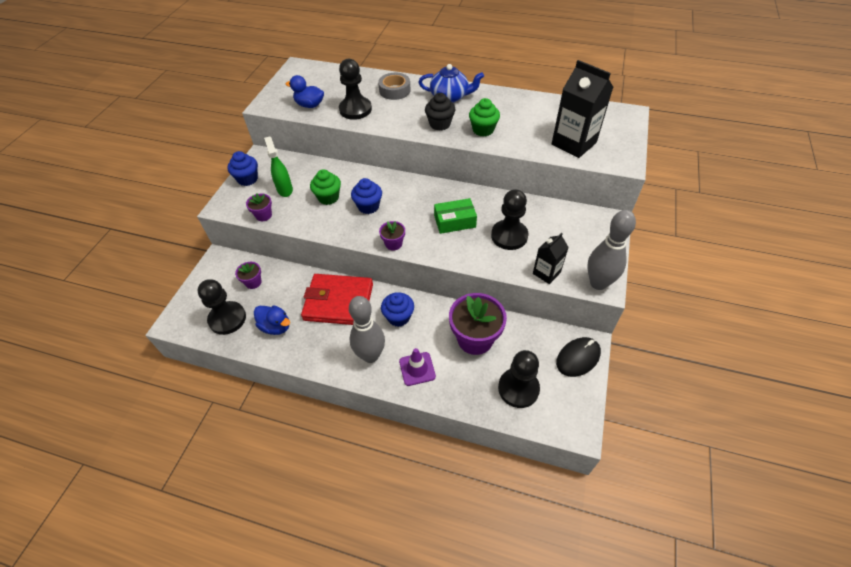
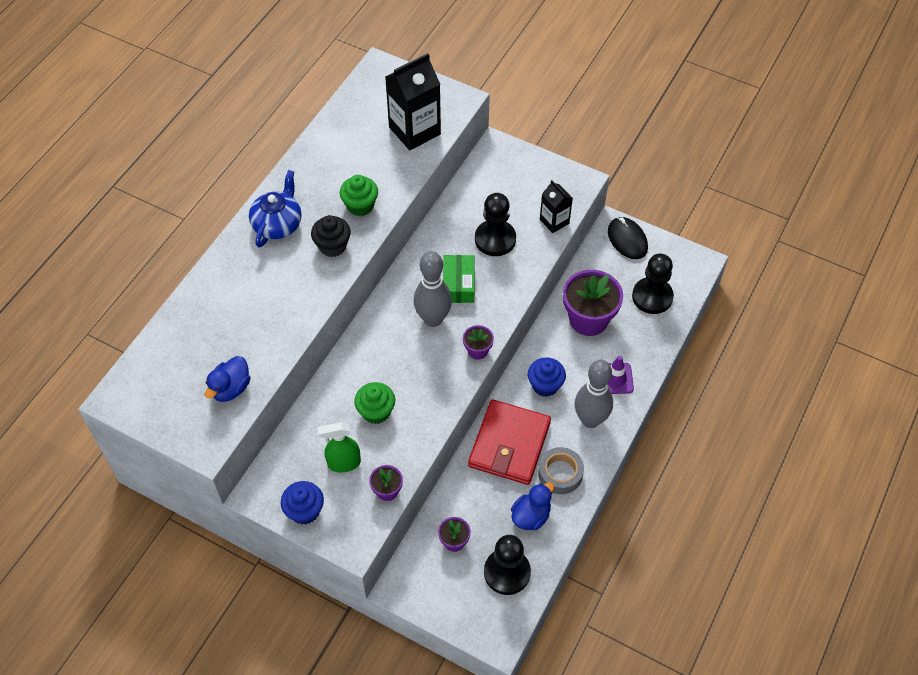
camera: 80 degrees left, 5 degrees up
black pawn [339,59,372,120] -> none
blue cupcake [351,178,382,214] -> none
grey tape [378,73,411,100] -> grey tape moved to [538,447,584,494]
grey bowling pin [587,210,636,290] -> grey bowling pin moved to [414,251,452,327]

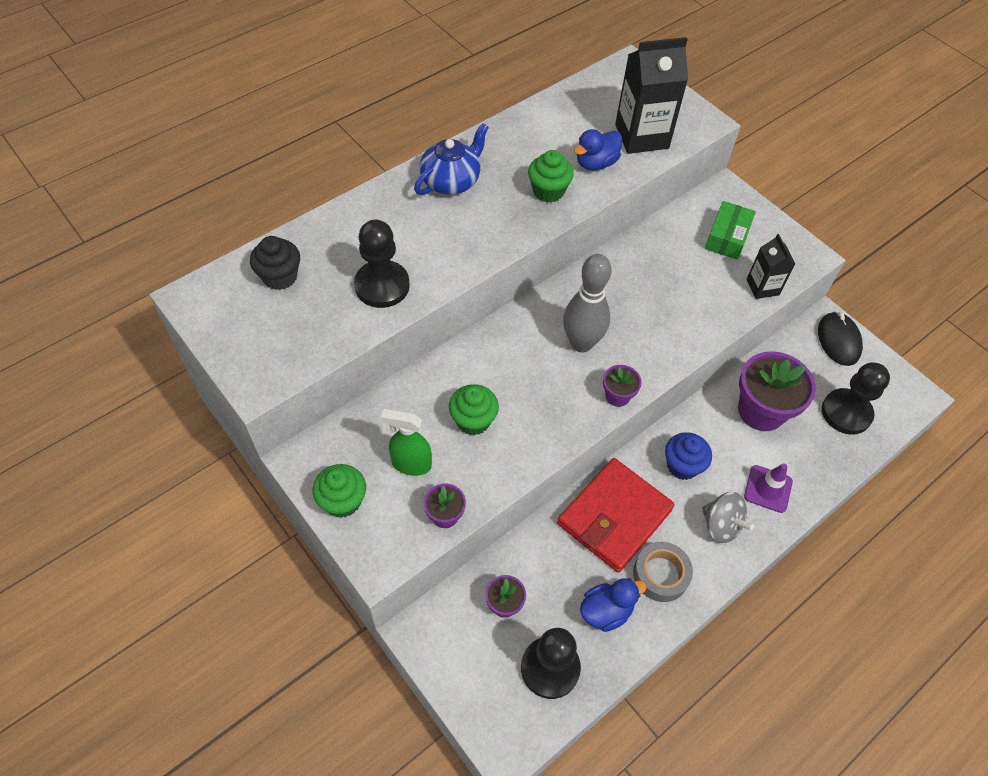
camera: 20 degrees right, 0 degrees up
blue duck [205,356,250,402] -> blue duck moved to [574,129,622,170]
blue cupcake [281,481,324,525] -> green cupcake [313,464,366,518]
black cupcake [311,215,351,257] -> black cupcake moved to [250,236,300,290]
green box [443,255,474,303] -> green box moved to [705,201,756,260]
black pawn [475,193,516,256] -> black pawn moved to [354,220,410,308]
grey bowling pin [575,360,613,428] -> grey spinning top [702,492,754,543]

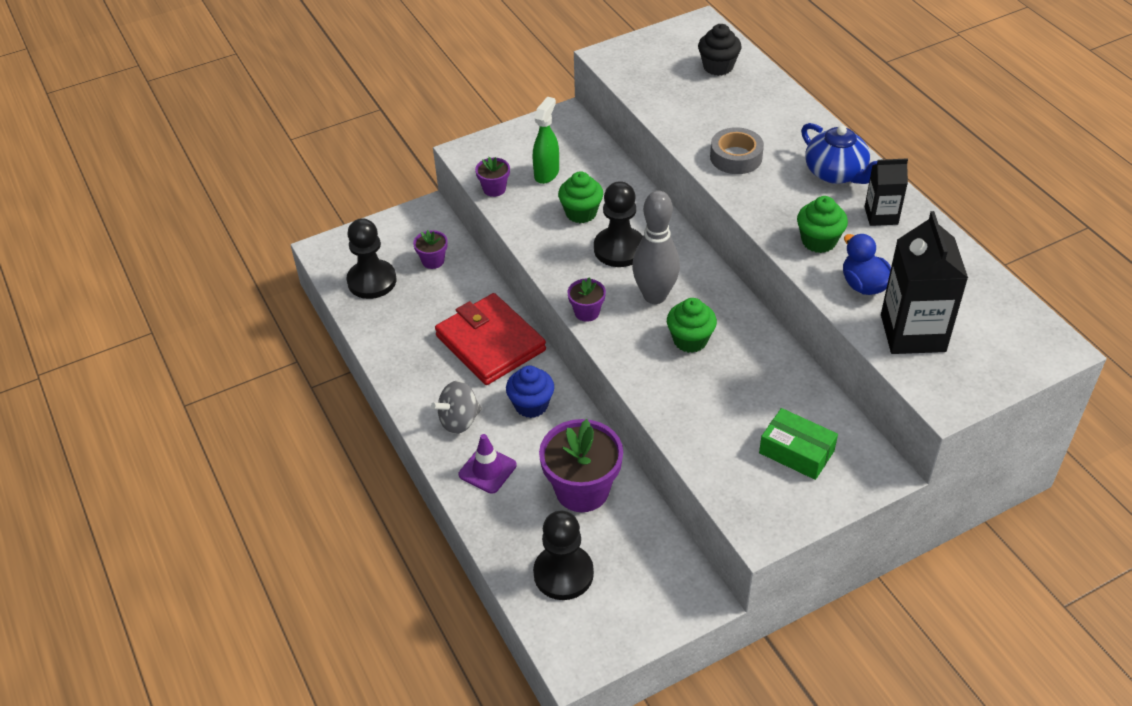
camera: 105 degrees right, 10 degrees down
green cupcake [313,464,366,518] -> green cupcake moved to [667,298,717,353]
black pawn [354,220,410,308] -> black pawn moved to [594,181,643,267]
blue duck [580,578,647,632] -> none
grey tape [633,542,693,602] -> grey tape moved to [710,127,764,174]
black carton [746,234,795,299] -> black carton moved to [865,158,908,226]
black mouse [818,311,863,366] -> none

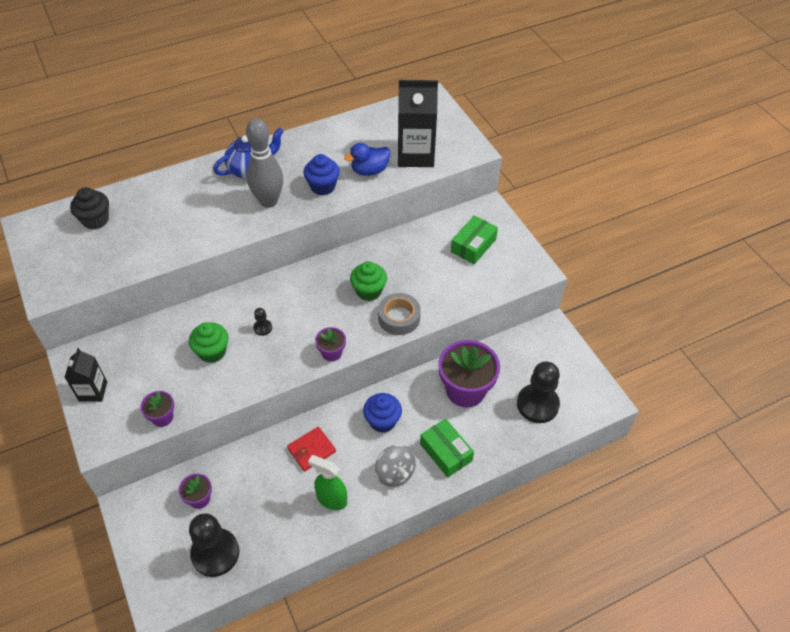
camera: 90 degrees left, 5 degrees up
red wallet [435,293,546,385] -> red wallet [287,427,336,472], size x0.51
purple traffic cone [459,434,517,494] -> green box [420,419,474,478]
green spray bottle [533,97,559,184] -> green spray bottle moved to [308,455,347,510]
black pawn [594,181,643,267] -> black pawn [253,308,272,336], size x0.44
grey bowling pin [632,191,680,304] -> grey bowling pin moved to [246,118,284,208]
grey tape [710,127,764,174] -> grey tape moved to [378,293,421,335]
green cupcake [797,196,848,253] -> blue cupcake [303,154,340,195]
black carton [865,158,908,226] -> black carton moved to [64,348,107,402]

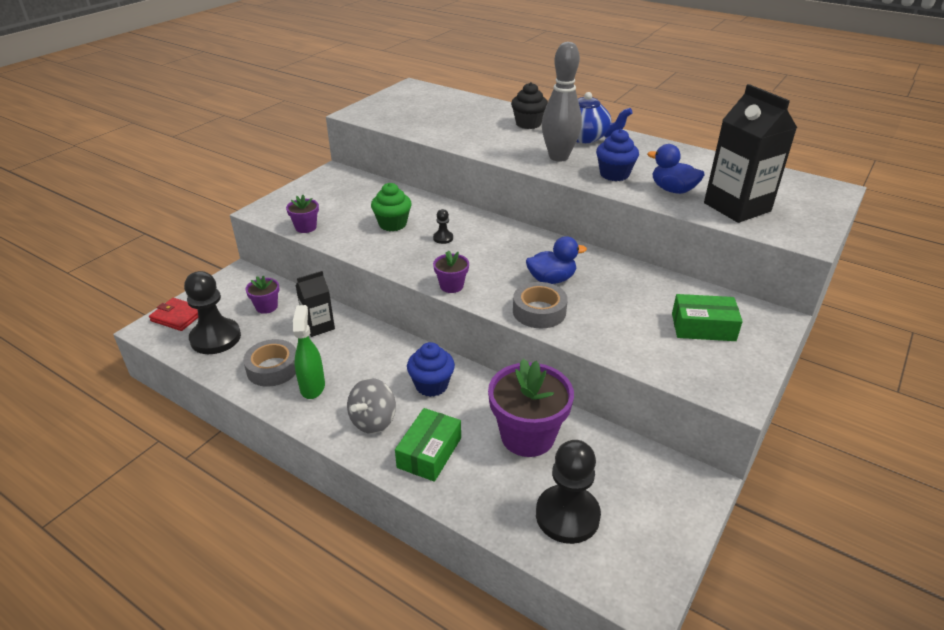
camera: 60 degrees right, 15 degrees down
black carton [64,348,107,402] -> black carton moved to [296,271,335,337]
black cupcake [70,187,109,229] -> black cupcake moved to [511,82,548,129]
red wallet [287,427,336,472] -> red wallet moved to [149,298,198,331]
green cupcake [350,261,387,301] -> blue duck [526,236,587,284]
none -> grey tape [243,339,296,387]

